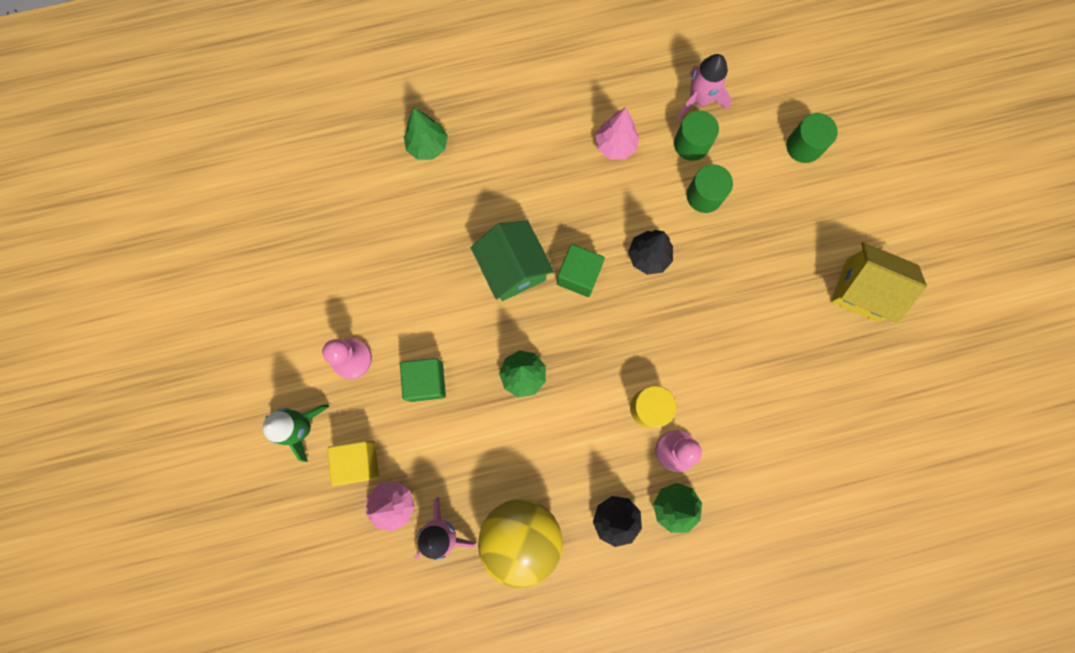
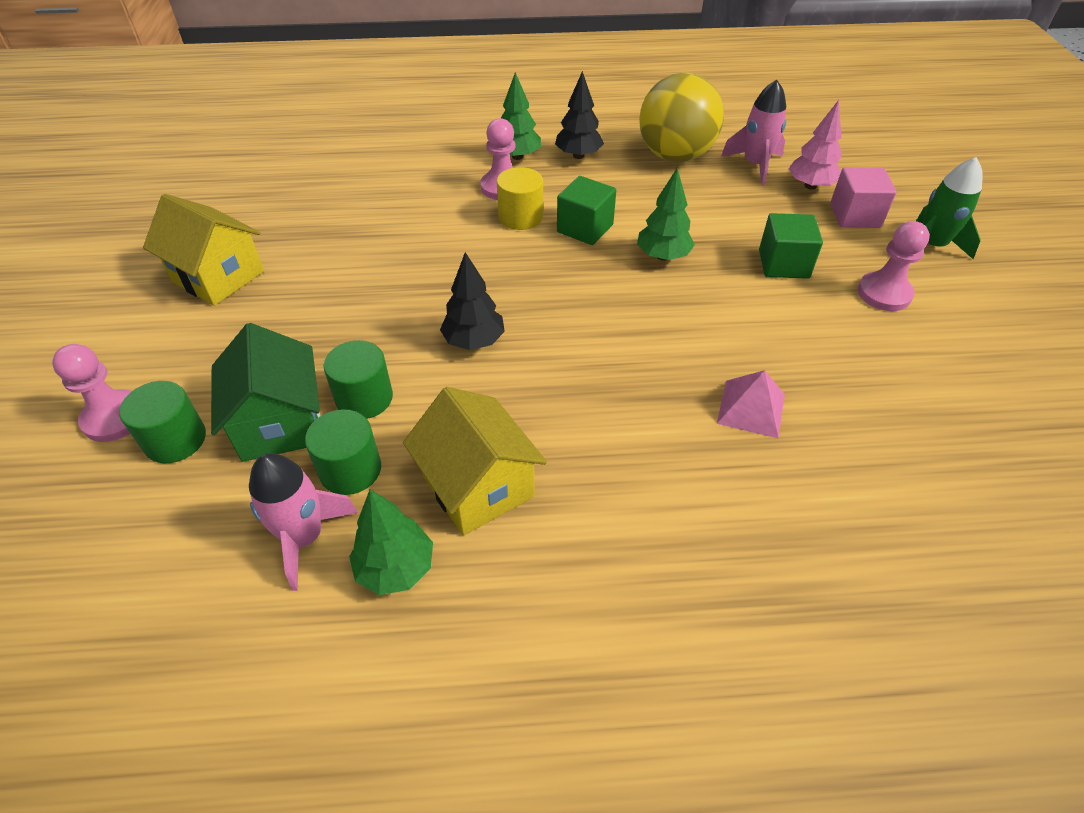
camera: 170 degrees left, 30 degrees down
yellow cube [327,441,379,486] -> pink cube [830,167,897,228]
green tree [404,108,448,160] -> green tree moved to [349,489,433,595]
green house [471,220,554,301] -> green house moved to [211,323,321,462]
green cube [557,244,605,297] -> green cube moved to [557,176,616,245]
pink tree [595,107,639,160] -> yellow house [403,387,547,536]
none -> pink pawn [52,344,132,442]
none -> pink pyramid [717,370,785,439]

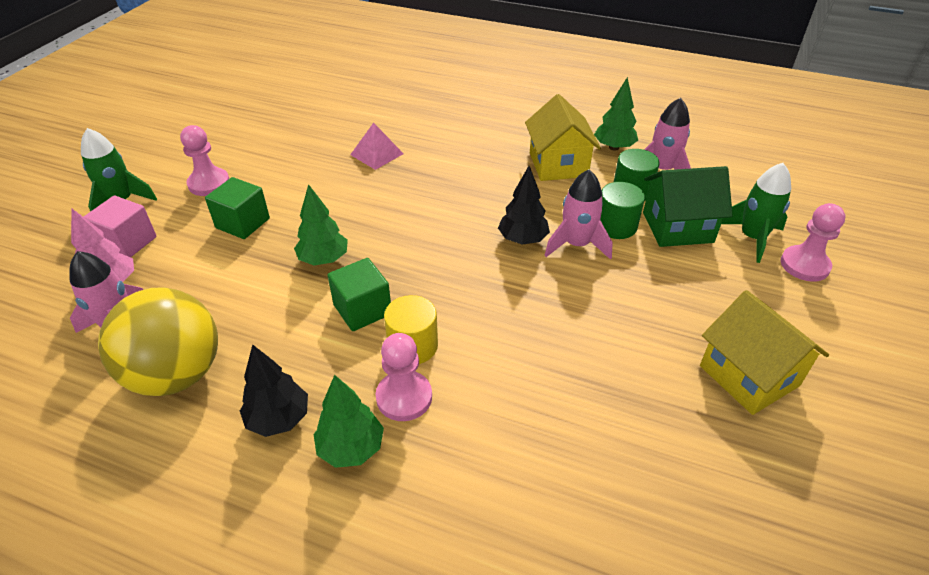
camera: 155 degrees left, 5 degrees down
green cylinder [119,381,206,463] -> green rocket [721,163,791,263]
green house [211,323,321,462] -> green house turned 75 degrees clockwise [643,166,733,247]
none -> pink rocket [545,170,613,260]

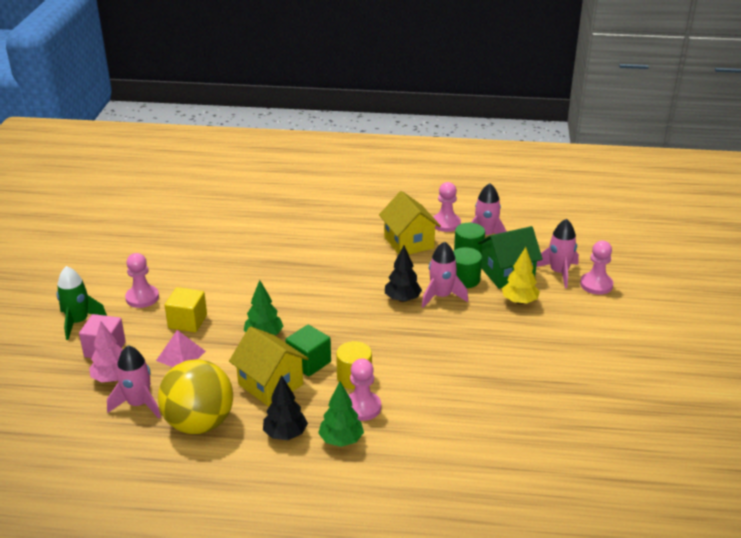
camera: 15 degrees left, 10 degrees down
green cube [205,177,270,239] -> yellow cube [165,287,207,332]
pink pyramid [350,123,404,170] -> pink pyramid moved to [156,330,206,367]
green tree [594,77,638,151] -> pink pawn [433,182,461,232]
yellow house [700,290,829,415] -> yellow house moved to [229,326,309,407]
green rocket [721,163,791,263] -> pink rocket [536,219,579,288]
none -> yellow tree [502,247,540,304]

